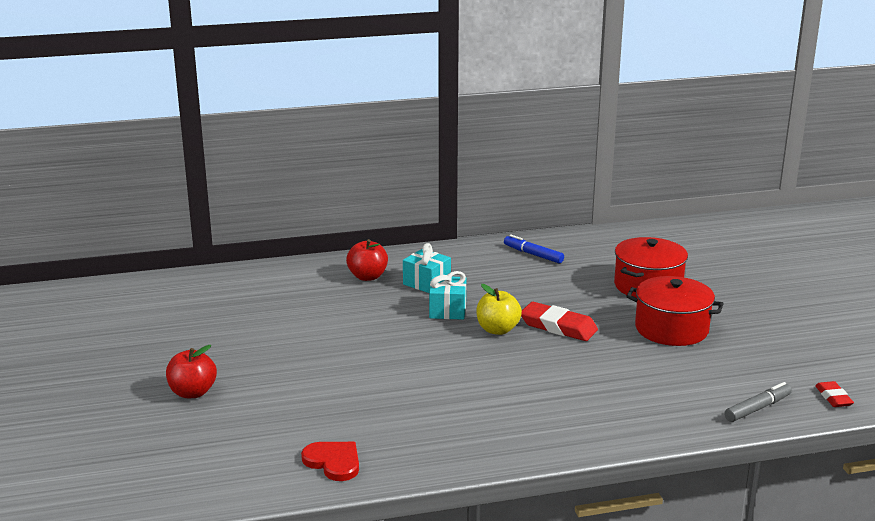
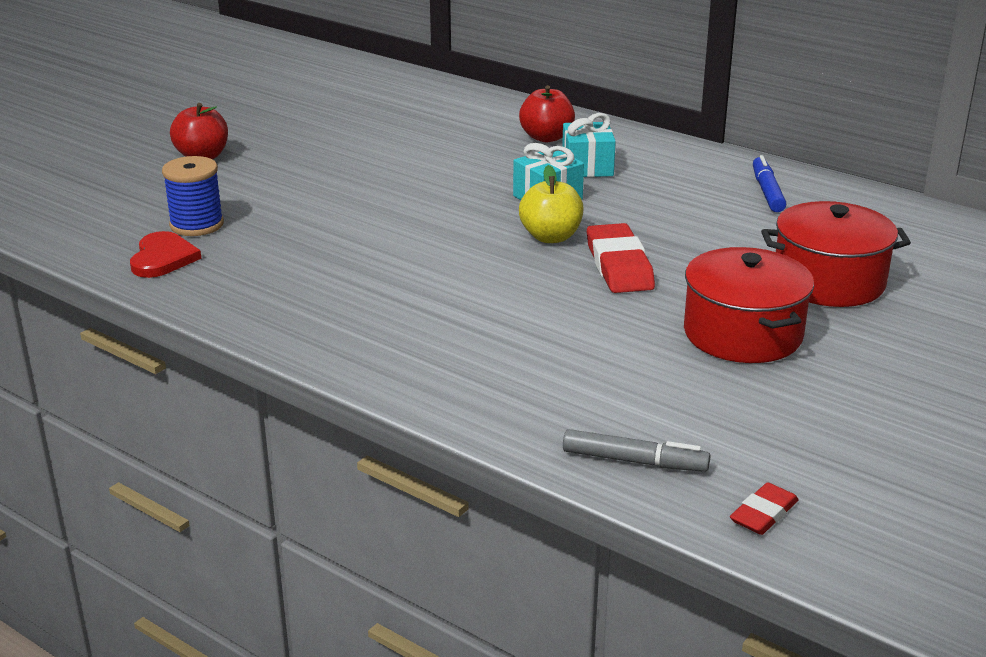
camera: 50 degrees right, 5 degrees up
none -> blue spool [162,156,224,236]

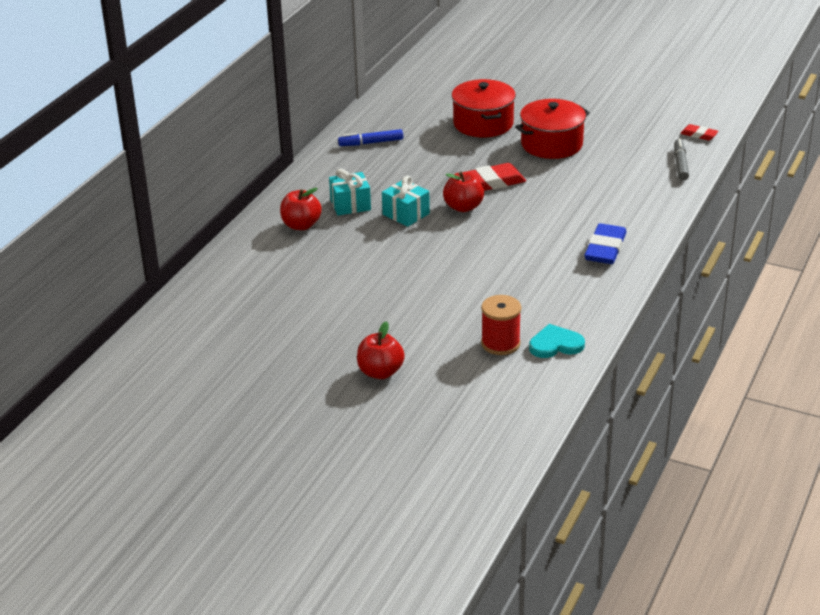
camera: 100 degrees left, 5 degrees up
red heart [130,231,202,278] -> turquoise heart [529,324,585,358]
blue spool [162,156,224,236] -> red spool [481,295,521,355]
yellow apple [519,165,583,243] -> red apple [443,172,484,212]
none -> blue eraser [584,223,627,264]

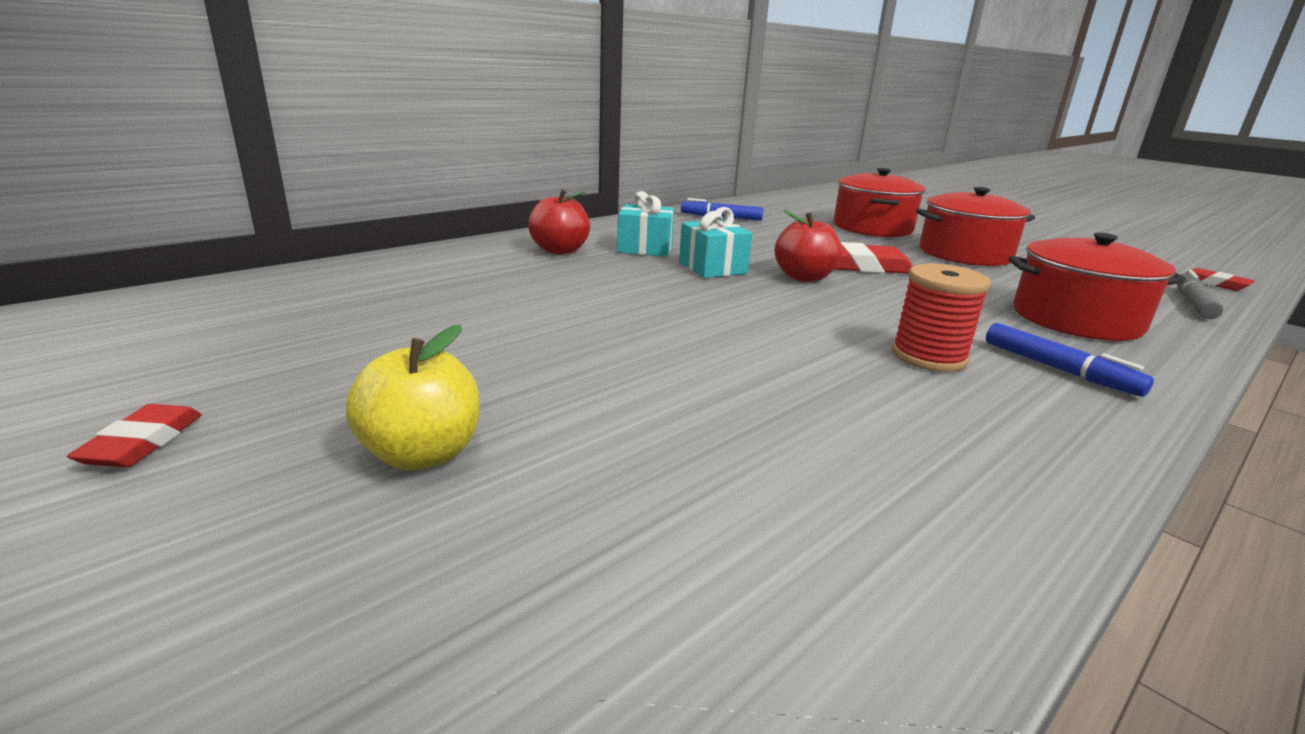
camera: 20 degrees right, 10 degrees down
red apple [357,321,405,379] -> yellow apple [346,324,480,471]
red spool [481,295,521,355] -> red spool moved to [892,263,991,372]
turquoise heart [529,324,585,358] -> none
blue eraser [584,223,627,264] -> blue marker [986,323,1154,397]
none -> red eraser [67,404,202,467]
none -> red pot [1008,233,1186,341]

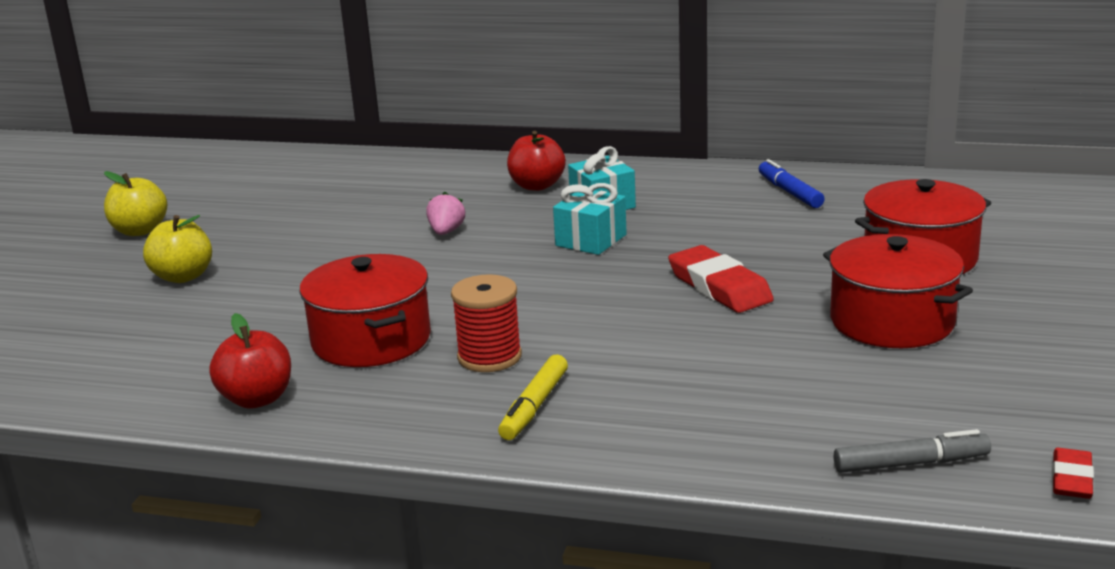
camera: 60 degrees right, 0 degrees up
red eraser [67,404,202,467] -> yellow apple [104,171,167,236]
red apple [774,210,842,282] -> red apple moved to [209,313,291,409]
blue marker [986,323,1154,397] -> yellow marker [498,355,568,440]
red pot [1008,233,1186,341] -> red pot moved to [300,254,431,367]
none -> pink strawberry [426,192,465,235]

